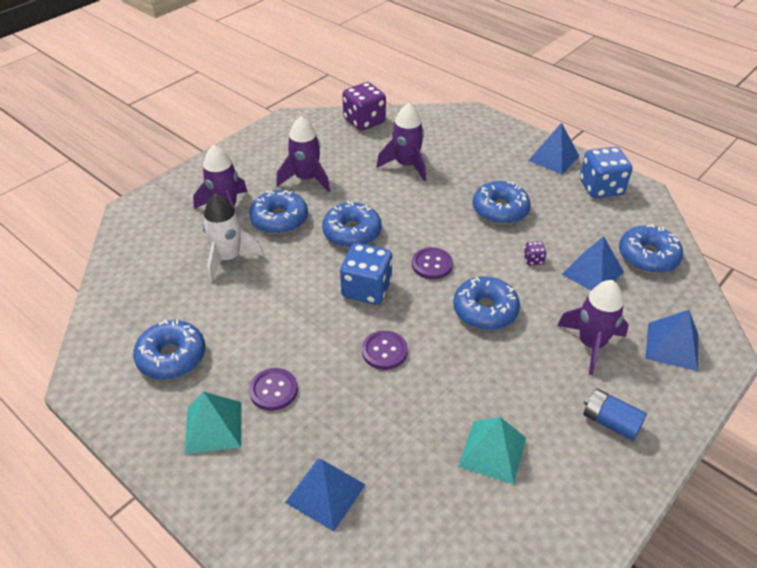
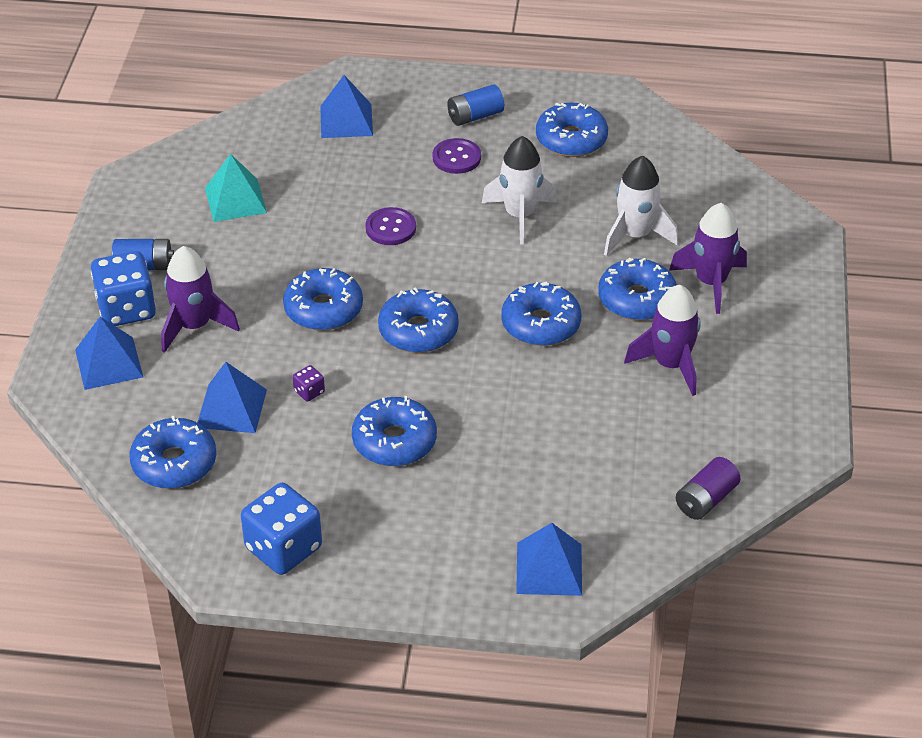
camera: 145 degrees right, 0 degrees up
turquoise pyramid [185,392,241,454] -> blue battery [447,84,504,126]
blue dice [340,243,392,305] -> blue dice moved to [91,251,156,326]
purple dice [342,82,386,131] -> purple battery [676,457,740,520]
purple rocket [376,103,426,181] -> none
purple button [412,247,453,279] -> blue donut [378,287,459,353]
blue pyramid [528,122,579,175] -> blue pyramid moved to [516,523,582,596]
none -> white rocket [482,136,557,245]

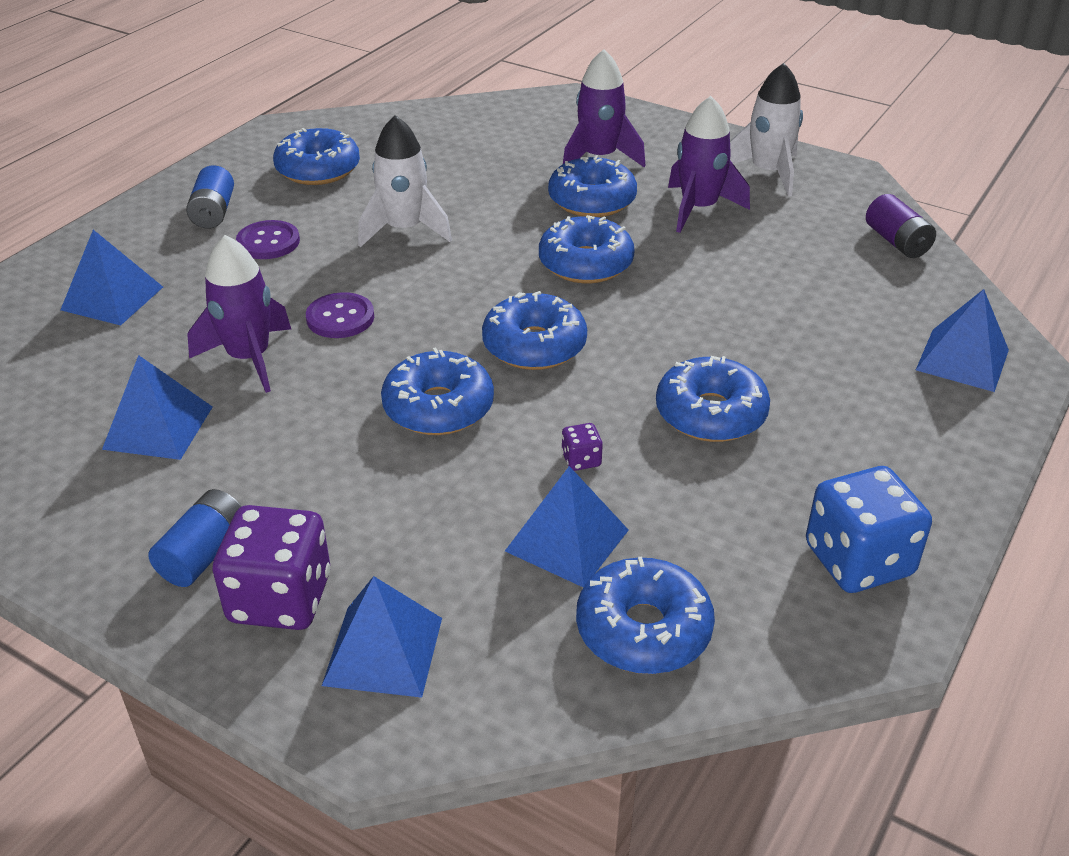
camera: 65 degrees left, 5 degrees down
blue dice [91,251,156,326] -> purple dice [212,505,330,630]
purple rocket [161,246,240,353] -> purple rocket moved to [187,235,291,393]
turquoise pyramid [205,154,267,222] -> blue pyramid [102,355,213,460]
white rocket [604,156,678,256] -> white rocket moved to [730,63,803,197]

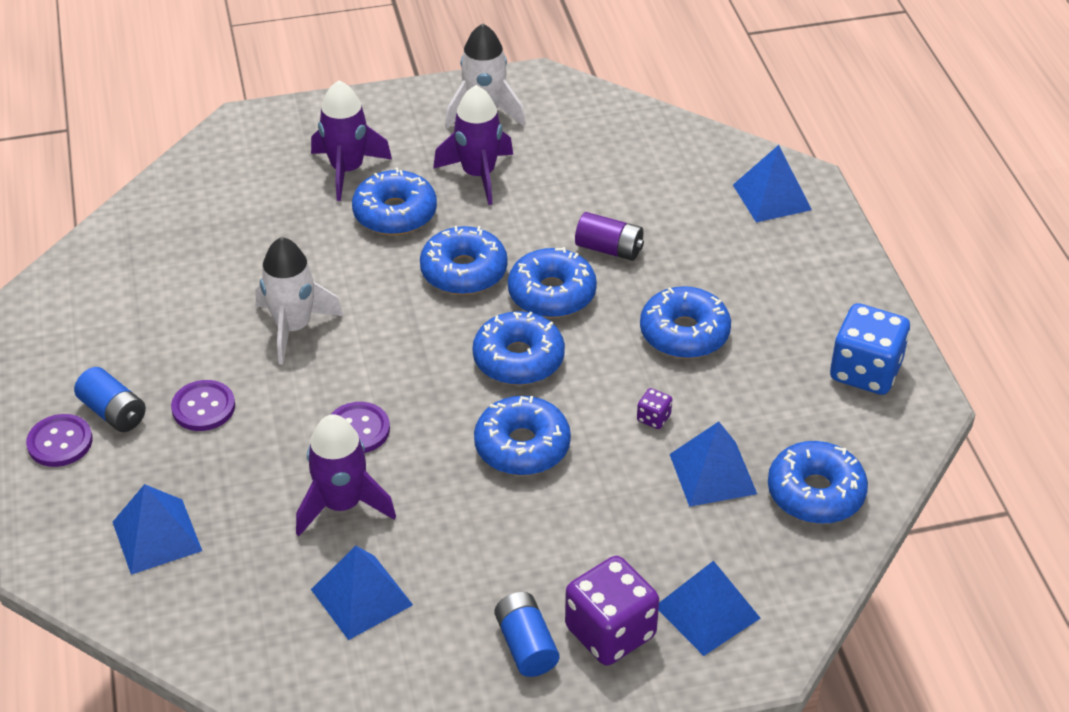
camera: 45 degrees left, 5 degrees up
blue donut [273,128,360,185] -> blue donut moved to [508,247,597,318]
purple battery [866,194,936,258] -> purple battery moved to [575,212,644,261]
none -> purple button [26,414,93,467]

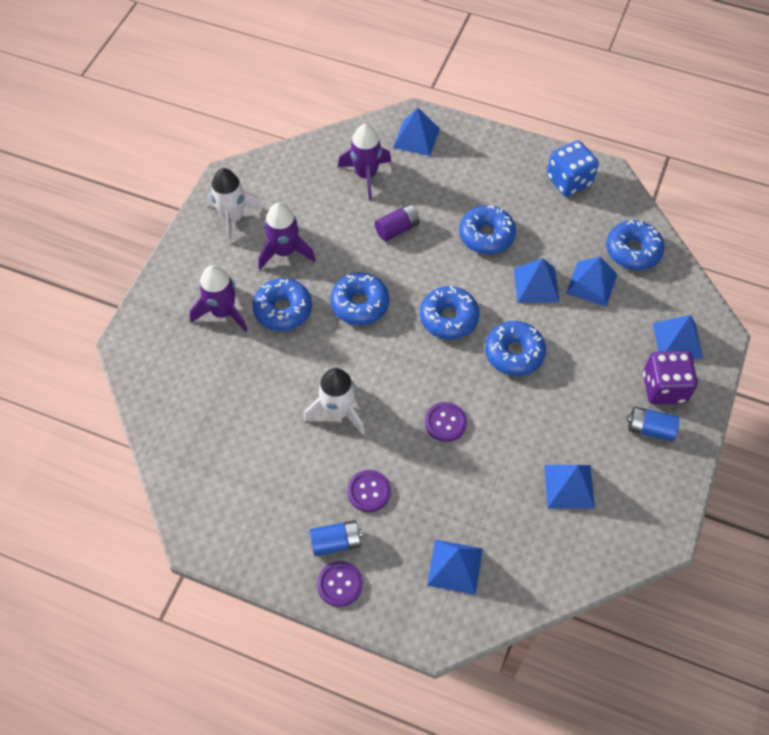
camera: 55 degrees left, 15 degrees up
purple rocket [296,414,396,536] -> purple rocket moved to [338,124,392,200]
blue donut [508,247,597,318] -> none
purple dice [637,388,672,429] -> blue pyramid [514,258,559,303]

